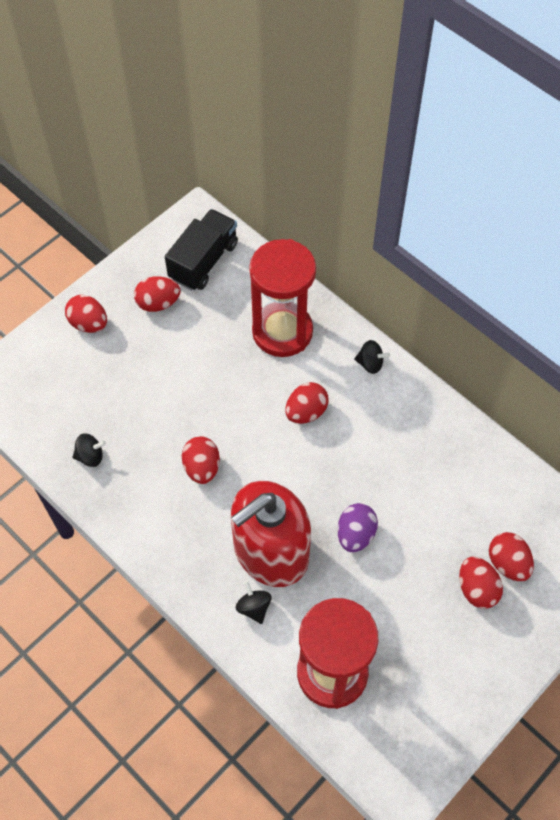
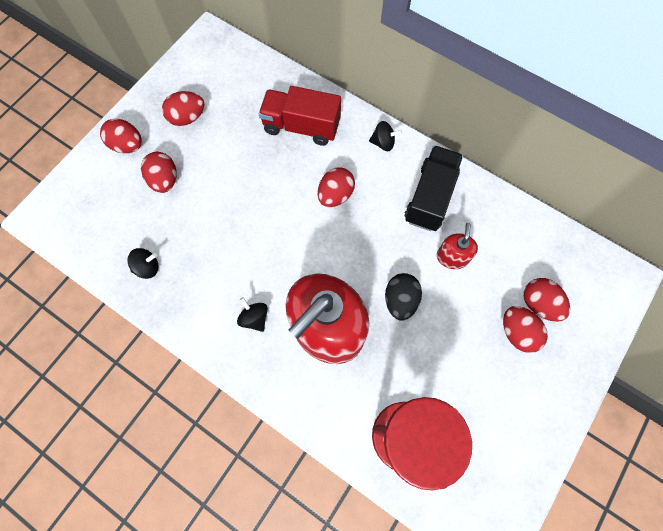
camera: 10 degrees left, 10 degrees up
black truck [165,209,238,291] -> black truck moved to [405,145,463,231]
red egg [182,436,220,484] -> red egg moved to [141,152,177,193]
black spinning top [236,581,272,624] -> black spinning top moved to [237,297,268,332]
red hourglass [249,239,316,357] -> red truck [259,86,341,146]
purple egg [337,503,378,552] -> black egg [385,273,422,321]
none -> red soap dispenser [437,223,478,269]

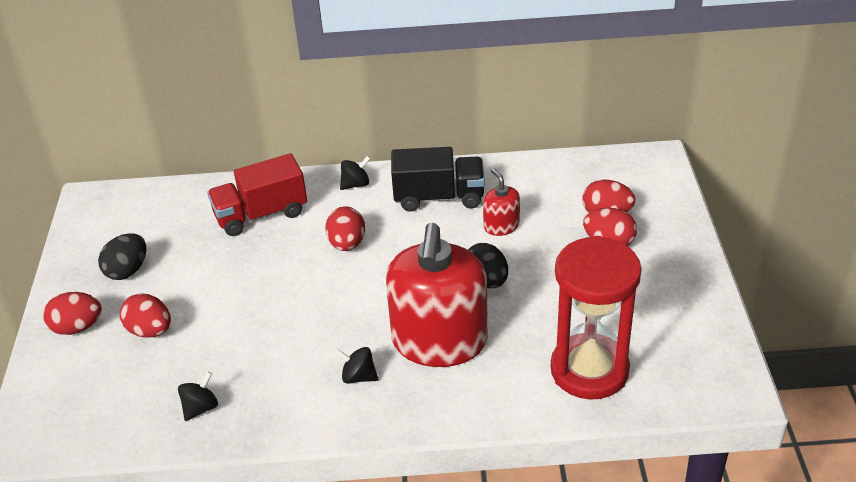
camera: 35 degrees left, 30 degrees down
red egg [162,91,204,126] -> black egg [98,233,146,280]
black truck [405,145,463,231] -> black truck turned 105 degrees clockwise [391,147,485,212]

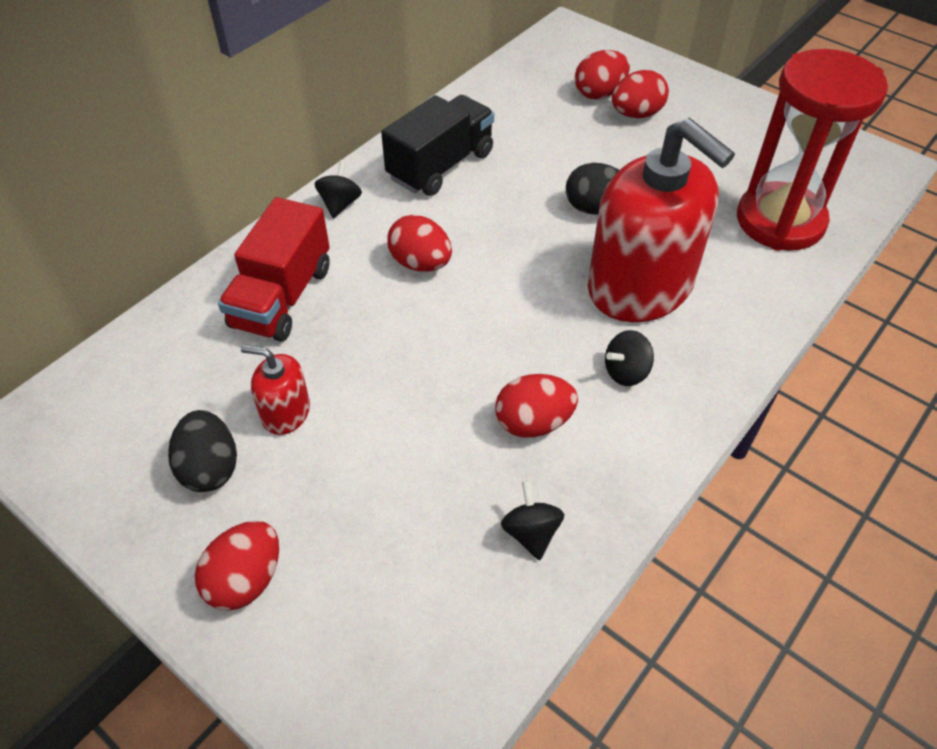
camera: 50 degrees left, 10 degrees up
red egg [120,293,171,338] -> red egg moved to [495,374,578,438]
red soap dispenser [483,168,520,236] -> red soap dispenser moved to [241,345,310,435]

